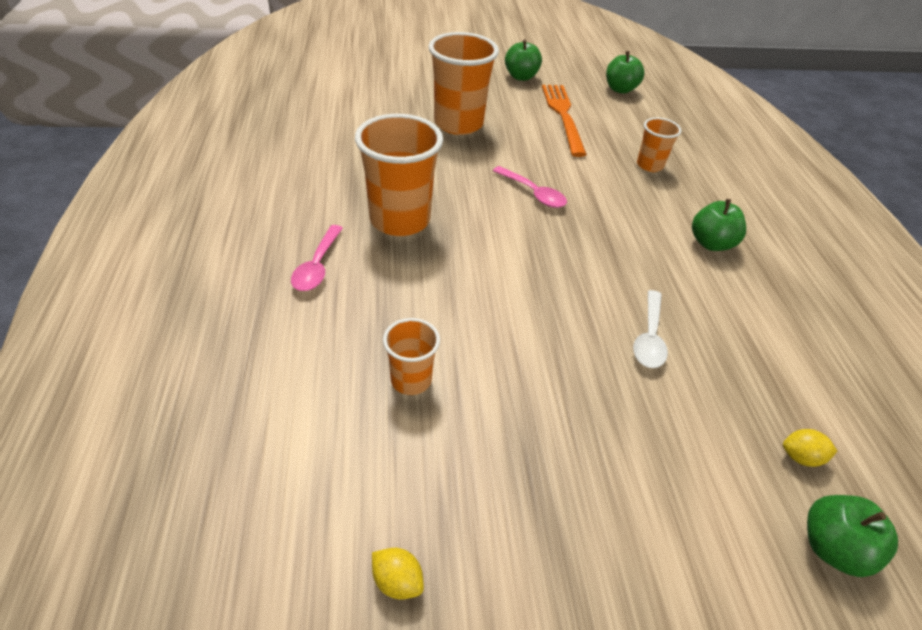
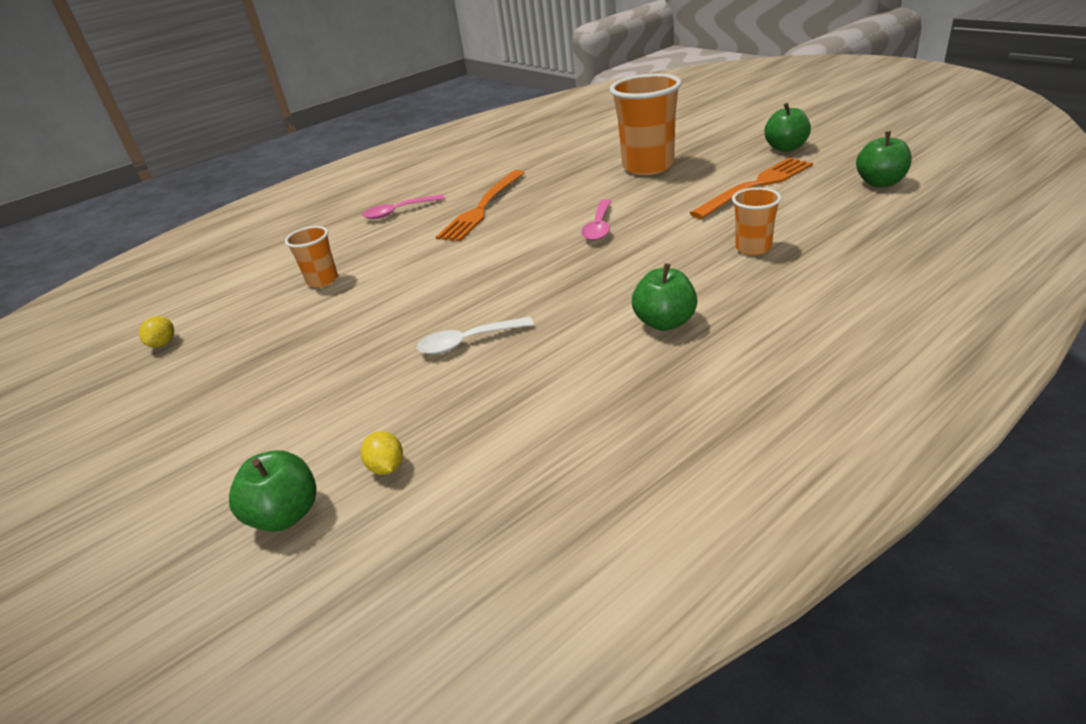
camera: 65 degrees right, 10 degrees down
orange cup [355,114,443,236] -> orange fork [436,170,525,241]

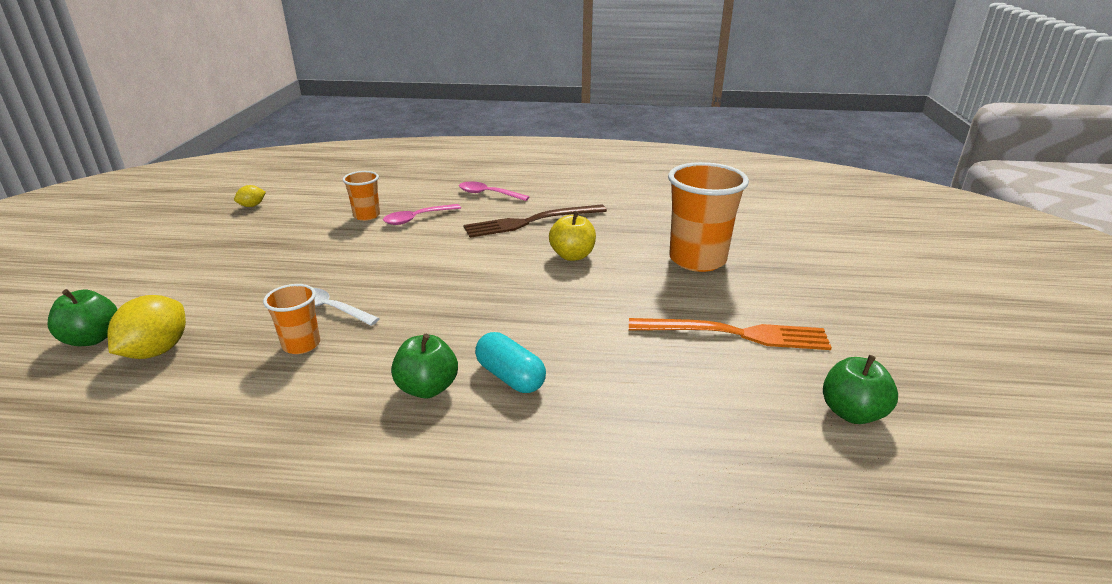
camera: 40 degrees right, 5 degrees down
yellow lemon [361,431,403,475] -> yellow lemon [108,295,186,359], size x1.89
orange fork [436,170,525,241] -> brown fork [463,204,607,238]
pink spoon [581,199,611,241] -> pink spoon moved to [383,204,461,225]
orange cup [732,187,781,255] -> orange cup moved to [263,284,320,354]
green apple [764,103,811,152] -> none
none -> turquoise capsule [475,332,546,393]
none -> yellow apple [549,211,596,261]

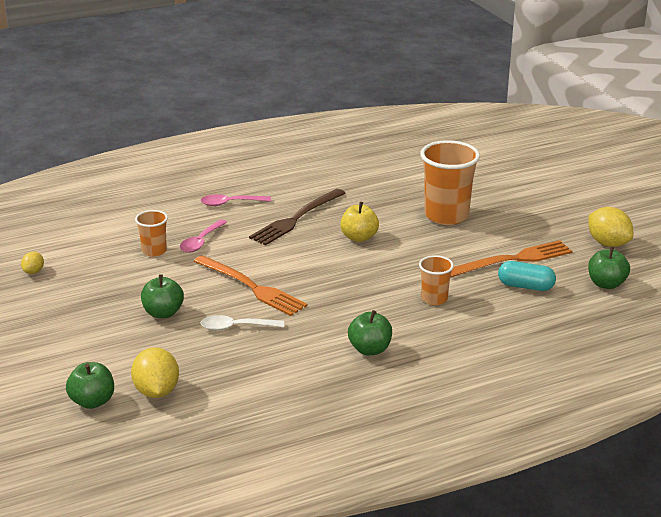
camera: 30 degrees left, 0 degrees up
orange cup [263,284,320,354] -> orange cup moved to [419,255,454,305]
turquoise capsule [475,332,546,393] -> turquoise capsule moved to [498,261,556,291]
none -> green apple [141,274,184,318]
none -> orange fork [194,255,307,316]
none -> yellow lemon [588,207,633,247]

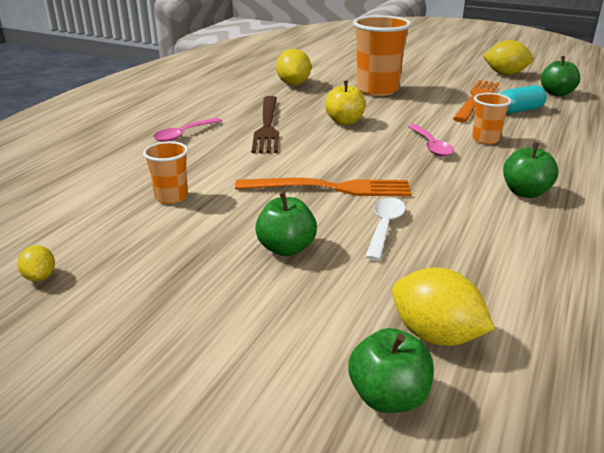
camera: 40 degrees left, 0 degrees up
pink spoon [180,219,227,253] -> pink spoon moved to [408,124,454,156]
white spoon [201,315,284,331] -> white spoon turned 150 degrees clockwise [365,198,406,261]
none -> yellow lemon [276,49,311,85]

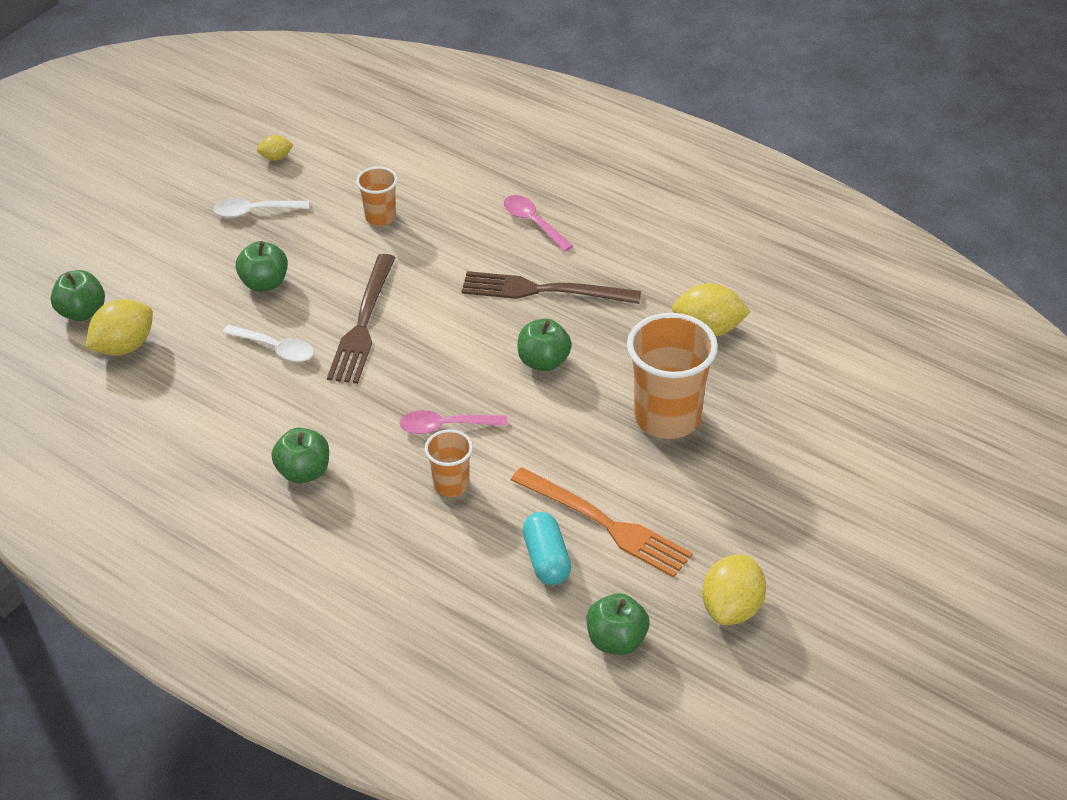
camera: 100 degrees right, 15 degrees up
orange fork [235,178,412,196] -> brown fork [327,254,396,384]
yellow apple [325,81,365,125] -> green apple [518,318,572,371]
none -> white spoon [213,198,309,218]

